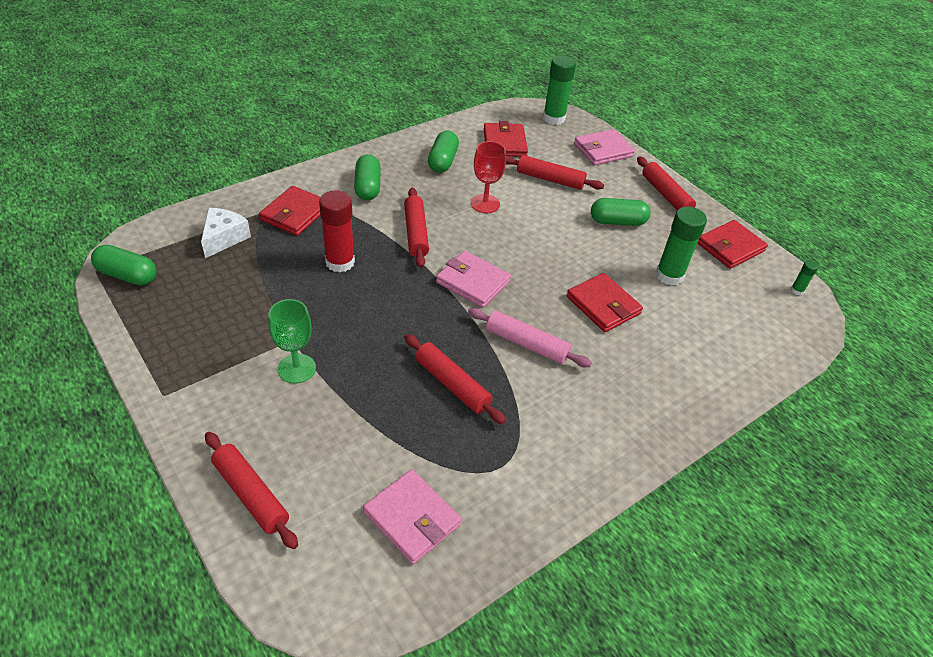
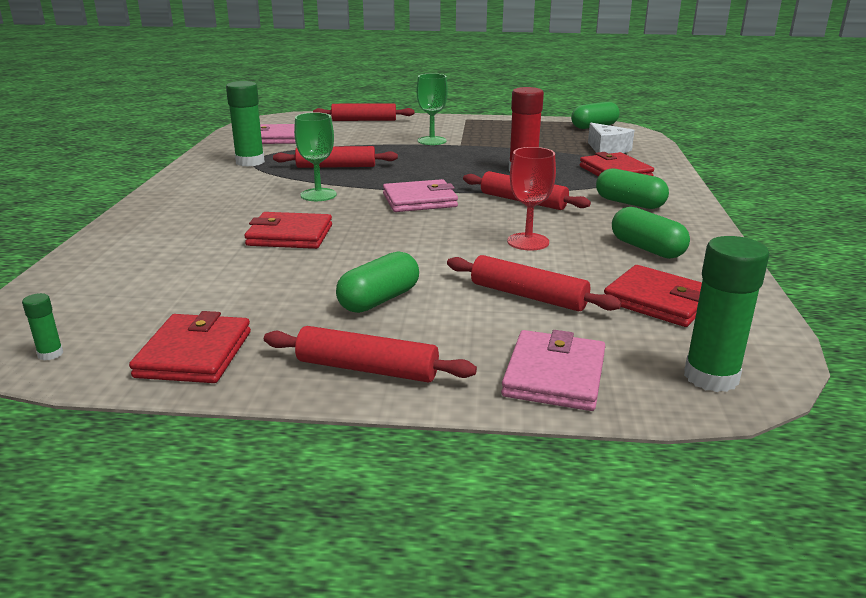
camera: 135 degrees right, 20 degrees down
pink rolling pin [468,308,592,367] -> green goblet [294,113,337,201]
red rolling pin [506,155,604,190] -> red rolling pin turned 60 degrees clockwise [447,255,621,311]
green glue stick [656,207,707,285] -> green glue stick moved to [226,81,265,167]

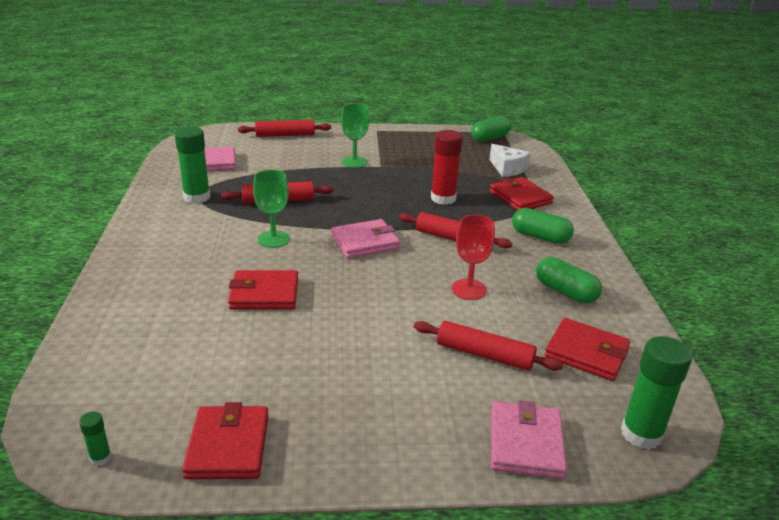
camera: 10 degrees left, 5 degrees up
red rolling pin [264,326,477,383] -> none
green capsule [336,251,419,313] -> none

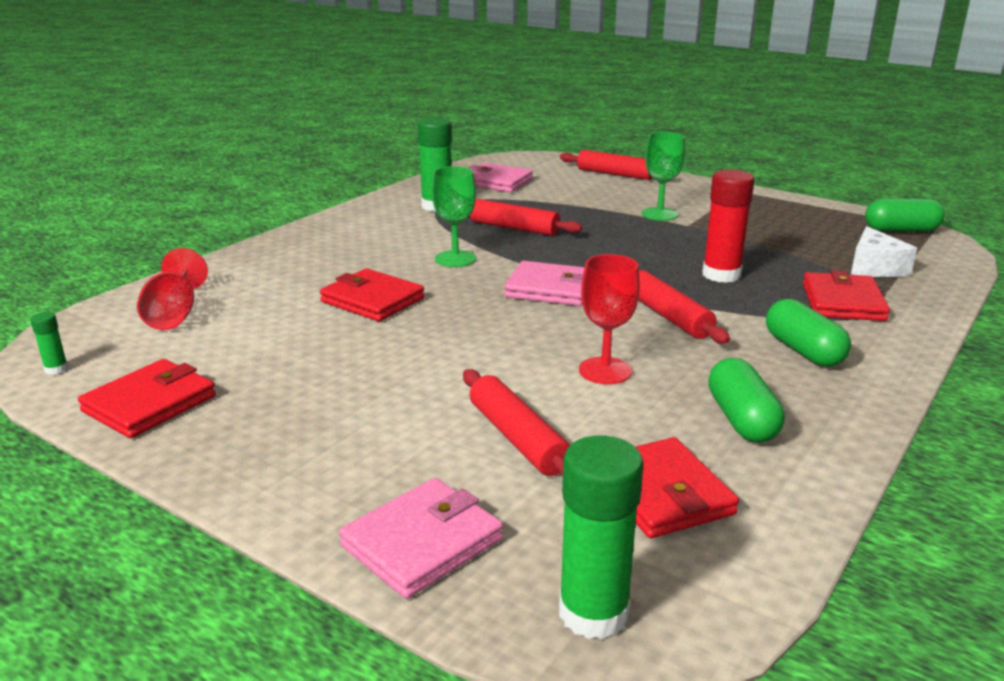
camera: 40 degrees right, 5 degrees down
none -> red goblet [137,248,208,330]

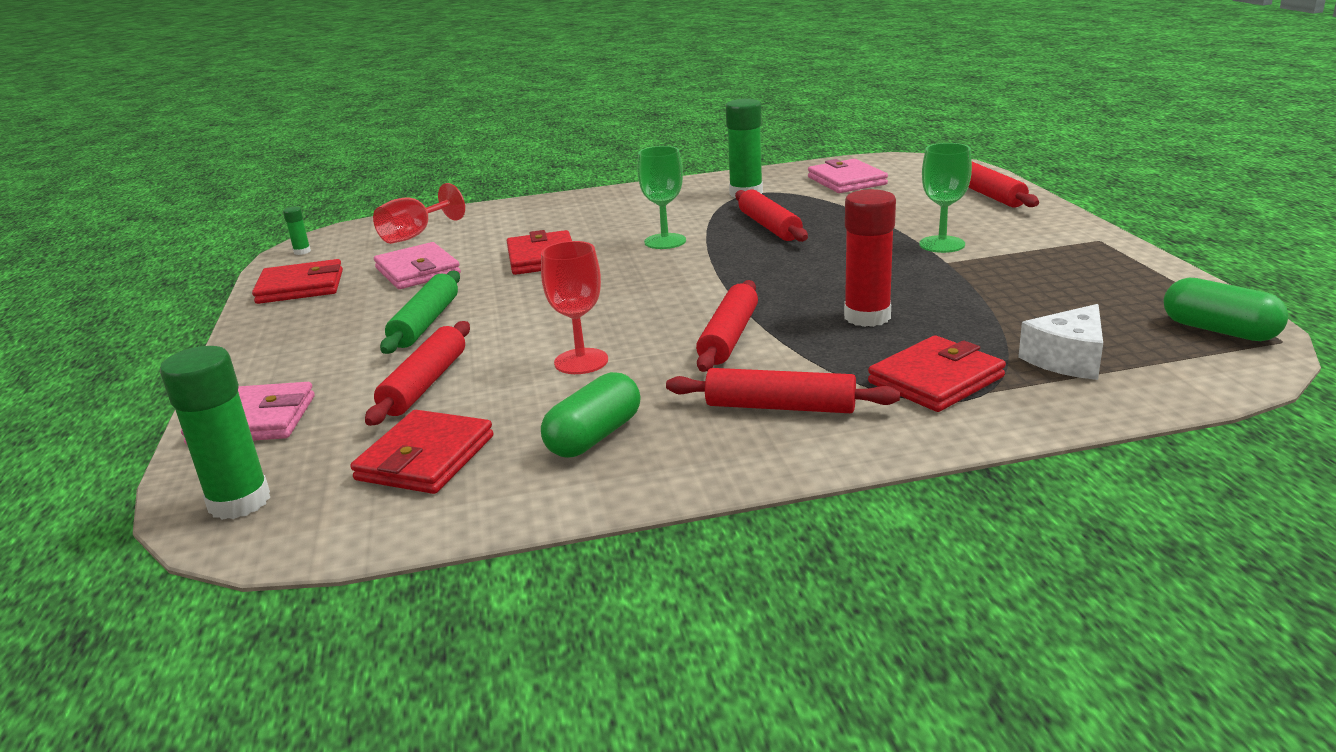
camera: 45 degrees right, 0 degrees up
pink wallet [504,261,585,306] -> pink wallet moved to [374,242,461,289]
green capsule [766,299,851,367] -> red rolling pin [666,368,900,413]
none -> green rolling pin [380,271,460,354]

